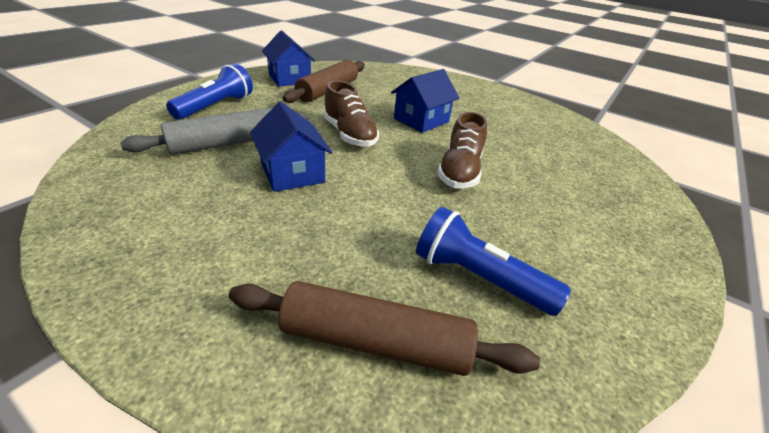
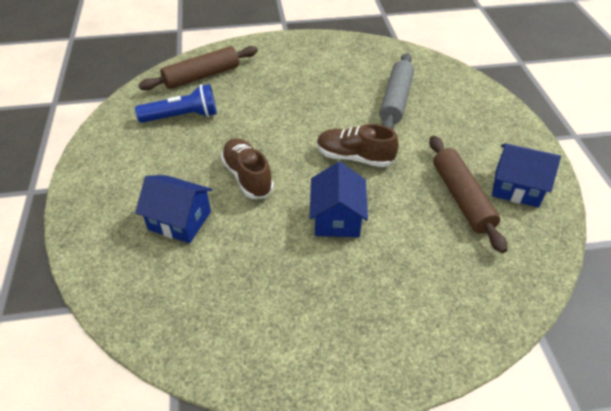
camera: 140 degrees right, 10 degrees up
blue flashlight [166,63,253,120] -> none
blue house [250,102,332,192] -> blue house moved to [135,175,212,243]

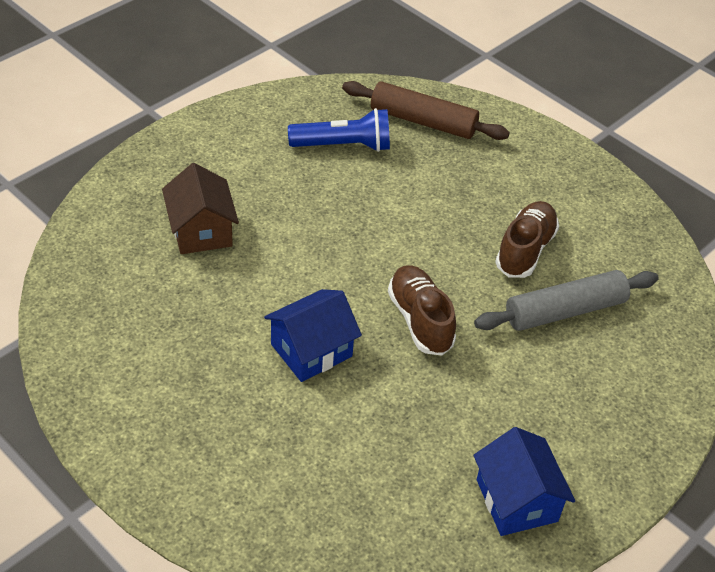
camera: 50 degrees right, 0 degrees up
blue flashlight [135,84,217,123] -> blue flashlight turned 45 degrees counterclockwise [288,108,390,152]
blue house [135,175,212,243] -> brown house [162,163,239,254]
brown shoe [221,138,274,199] -> brown shoe moved to [495,201,559,278]
brown rolling pin [429,136,507,253] -> none

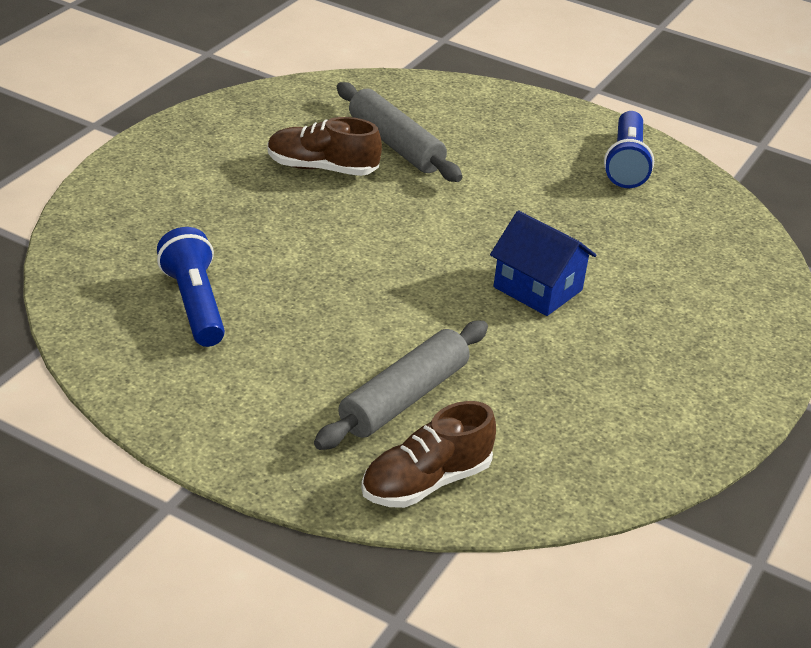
camera: 105 degrees left, 10 degrees down
brown house [162,163,239,254] -> grey rolling pin [314,321,488,450]
brown rolling pin [342,81,510,140] -> none
brown shoe [388,265,456,355] -> brown shoe moved to [361,401,496,508]
blue house [473,427,575,536] -> blue flashlight [604,111,654,188]

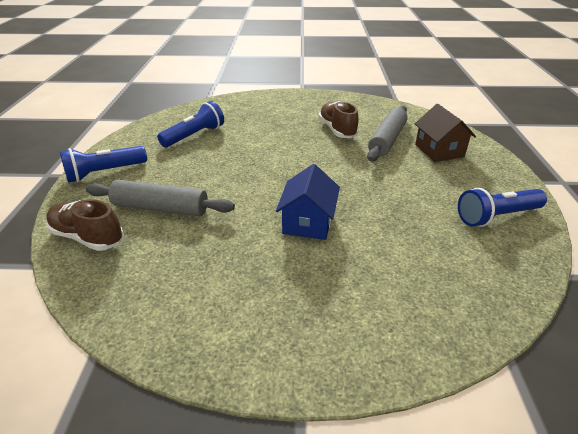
camera: 65 degrees right, 0 degrees up
none -> blue flashlight [60,146,147,183]
none -> brown house [415,104,476,162]

